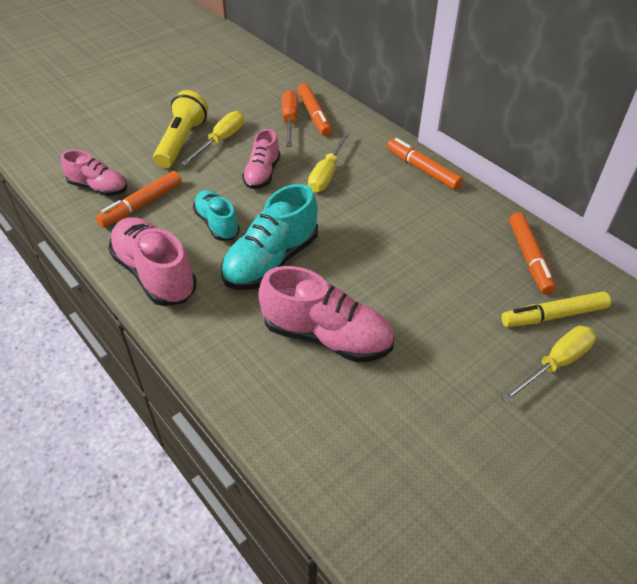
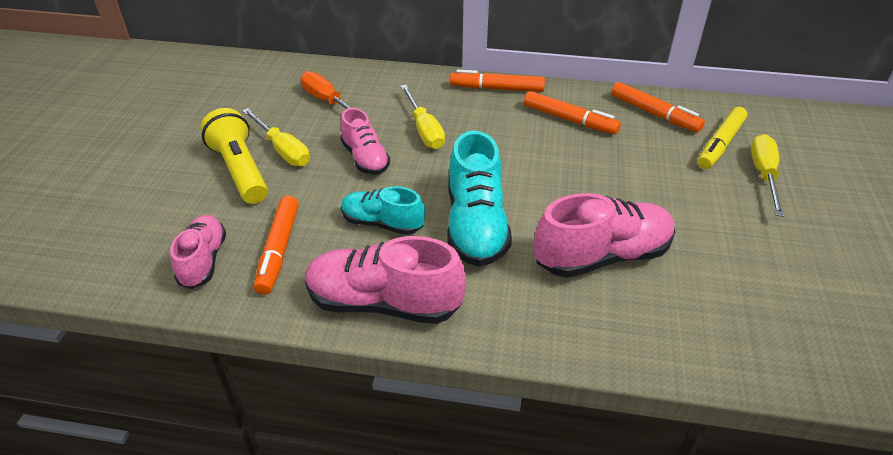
camera: 40 degrees left, 5 degrees down
pink shoe [61,150,127,196] -> pink shoe turned 75 degrees counterclockwise [170,215,226,289]
yellow screwdriver [181,111,244,165] -> yellow screwdriver turned 150 degrees clockwise [242,108,310,167]
orange marker [298,83,332,136] -> orange marker moved to [524,91,621,134]

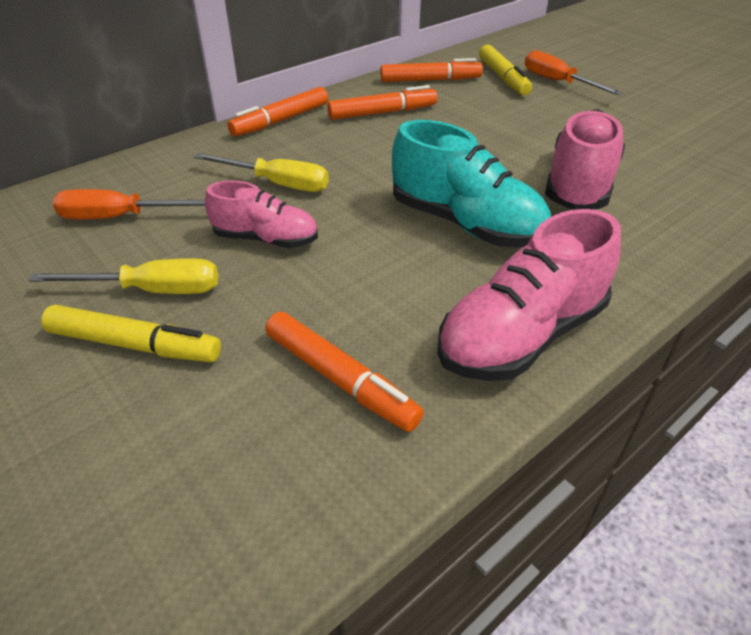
camera: 50 degrees left, 0 degrees up
pink shoe [170,215,226,289] -> none
yellow flashlight [201,108,268,204] -> yellow marker [41,305,221,362]
turquoise shoe [341,187,425,235] -> none
yellow screwdriver [751,134,784,217] -> orange screwdriver [525,50,623,95]

